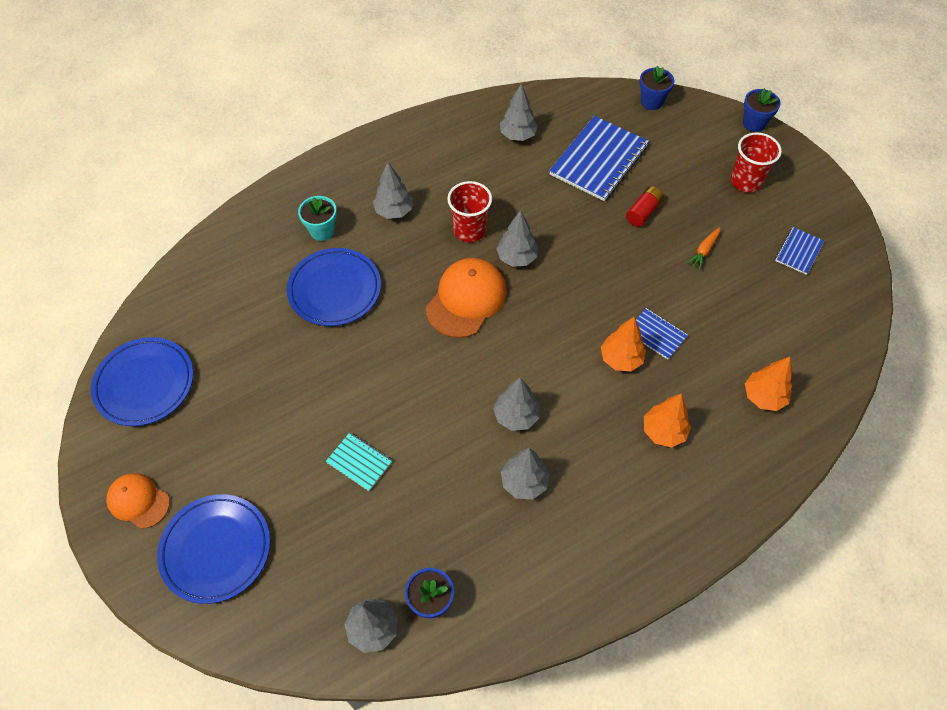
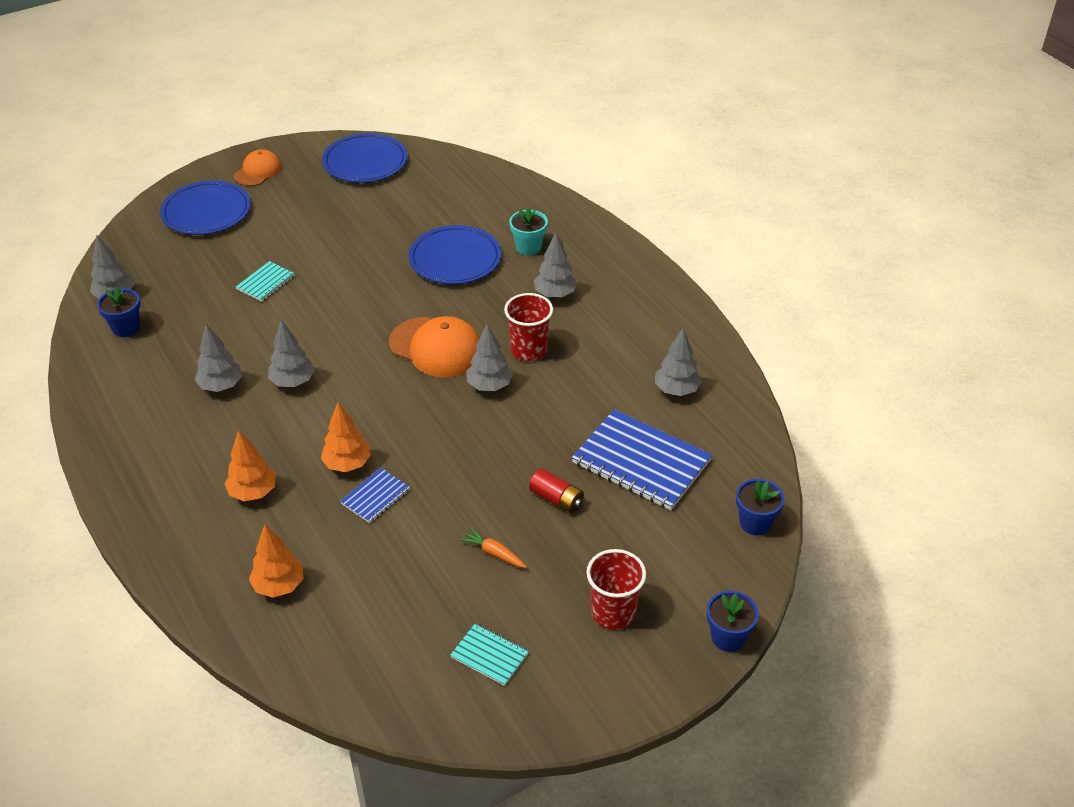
camera: 90 degrees right, 15 degrees down
blue notebook [775,227,824,275] -> turquoise notebook [450,623,529,686]

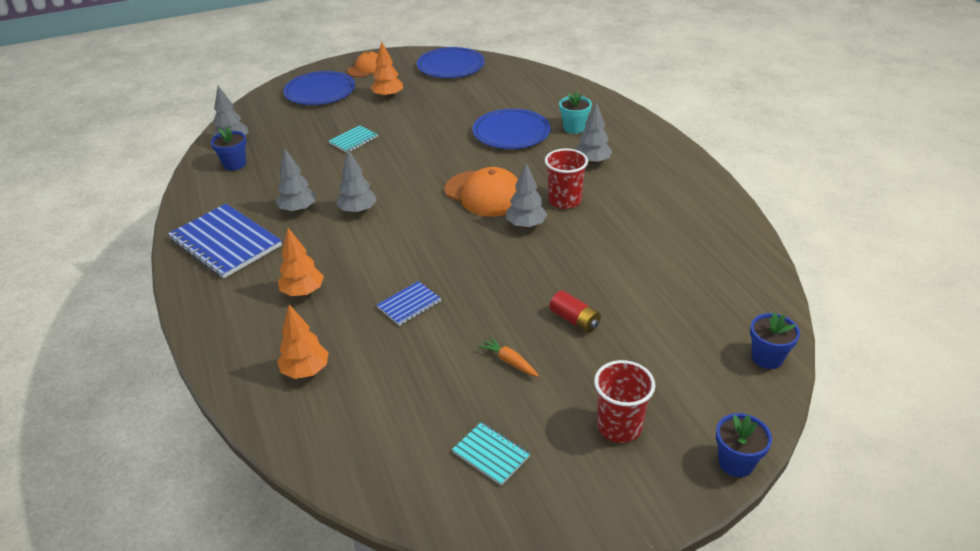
camera: 10 degrees right, 5 degrees down
orange tree [321,402,371,472] -> orange tree moved to [371,42,403,99]
blue notebook [572,409,712,510] -> blue notebook moved to [168,204,282,278]
grey tree [655,328,702,396] -> none

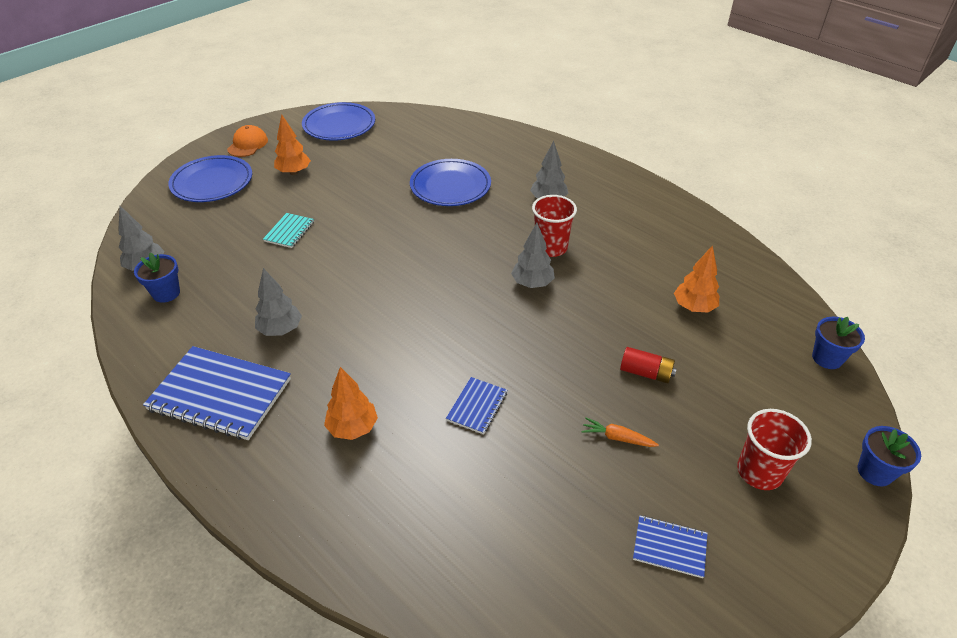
camera: 25 degrees left, 5 degrees up
orange tree [277,305,329,379] -> orange tree moved to [674,245,719,312]
grey tree [336,149,377,214] -> none
orange cap [445,167,518,217] -> none
turquoise notebook [452,422,530,486] -> blue notebook [633,515,708,578]
turquoise flower pot [559,91,592,134] -> none

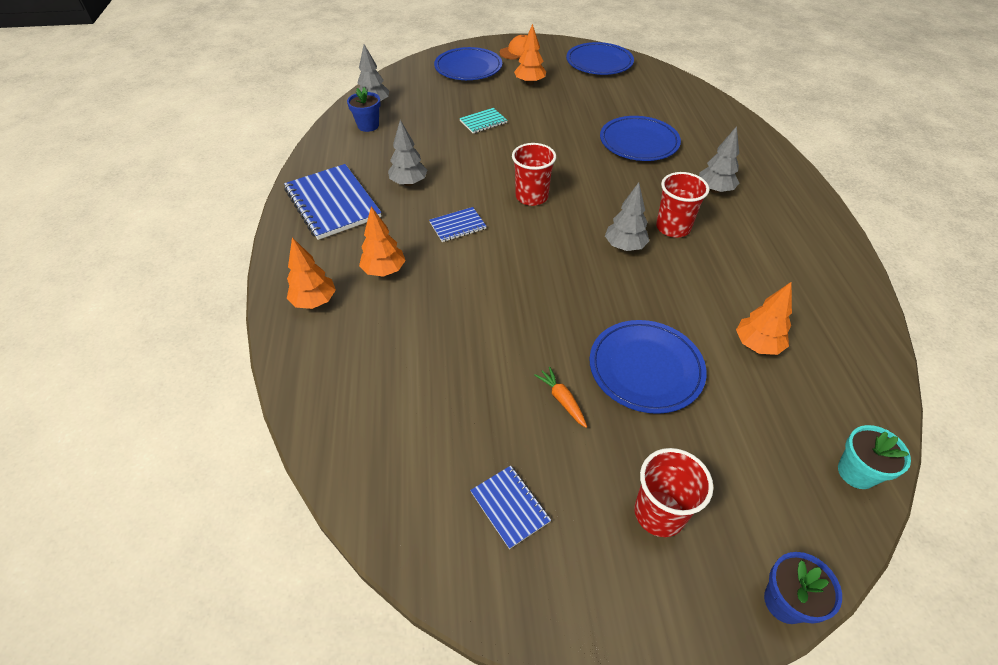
camera: 40 degrees right, 5 degrees up
blue notebook [446,377,507,434] -> blue notebook moved to [429,207,487,242]
red battery [620,347,677,383] -> blue plate [590,320,707,414]
blue flower pot [812,317,865,369] -> turquoise flower pot [838,425,911,489]
none -> orange tree [287,237,336,309]
none -> red cup [512,143,556,206]

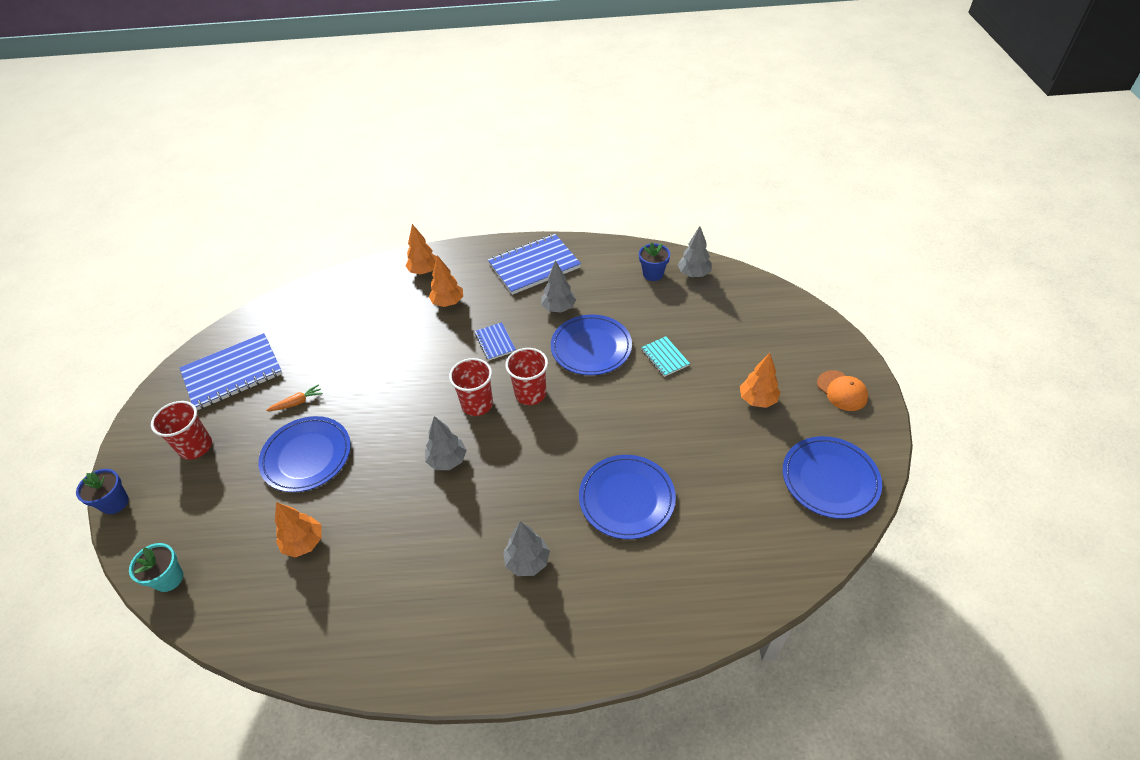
camera: 95 degrees right, 0 degrees up
blue plate [434,47,502,80] -> blue plate moved to [551,315,632,375]
blue notebook [470,466,551,549] -> blue notebook [180,333,282,410], size x2.03
red cup [656,172,709,238] -> red cup moved to [449,358,493,416]

